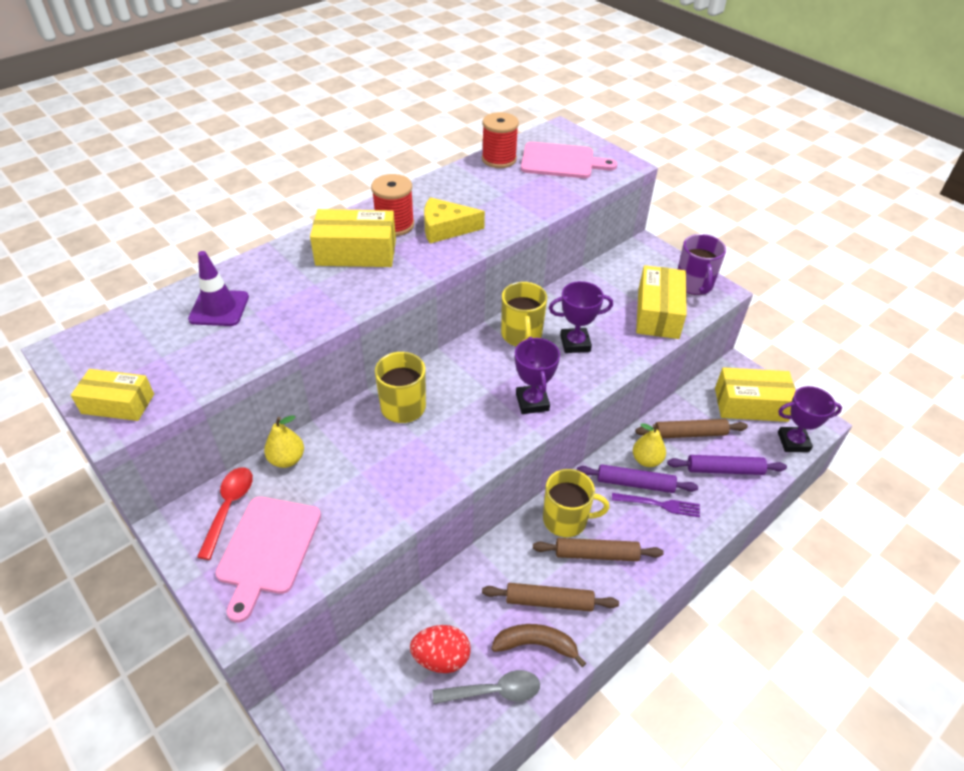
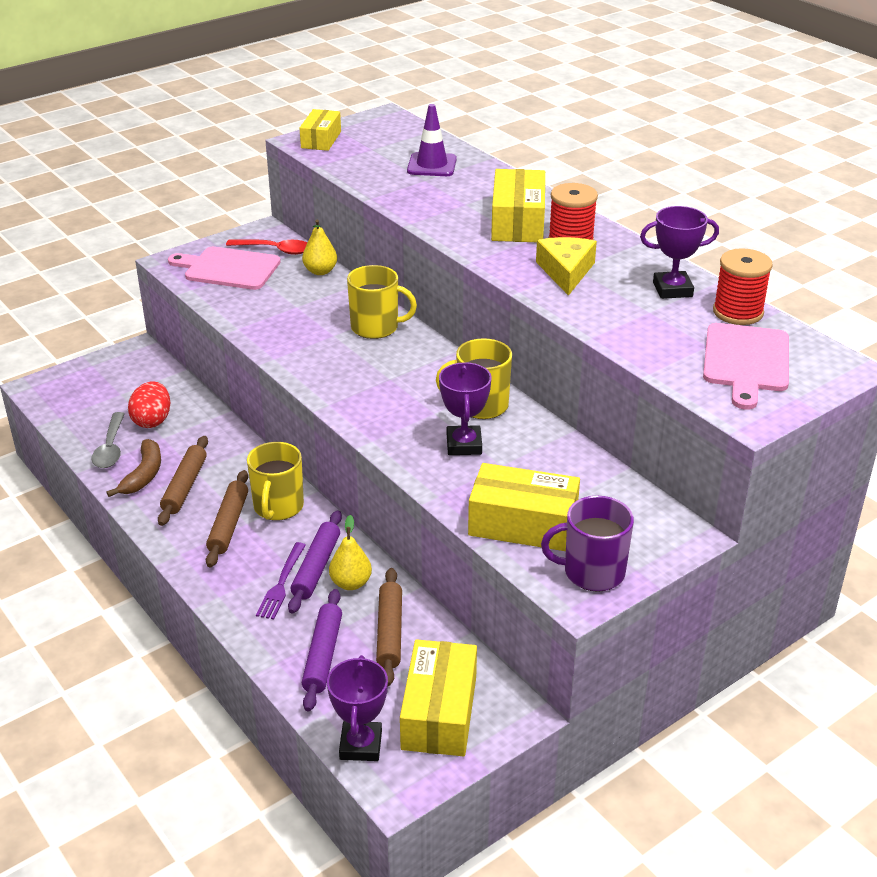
camera: 95 degrees right, 10 degrees down
purple trophy [515,337,560,414] -> purple trophy moved to [640,206,719,299]

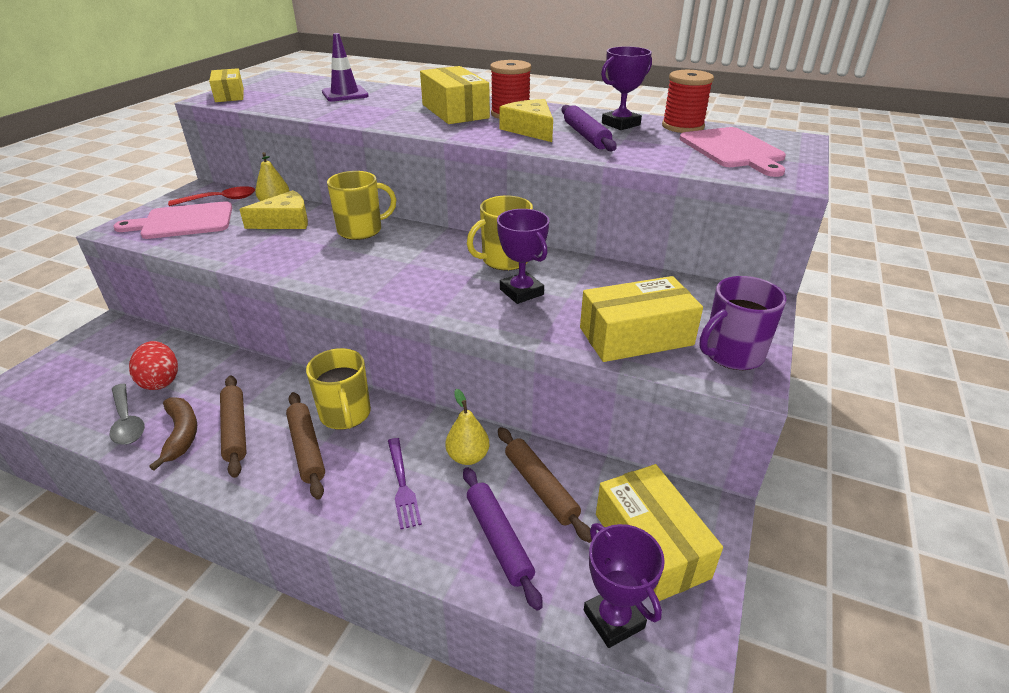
camera: 30 degrees left, 0 degrees up
purple rolling pin [288,510,342,614] -> purple rolling pin moved to [561,105,617,151]
none -> yellow cheese [239,190,308,229]

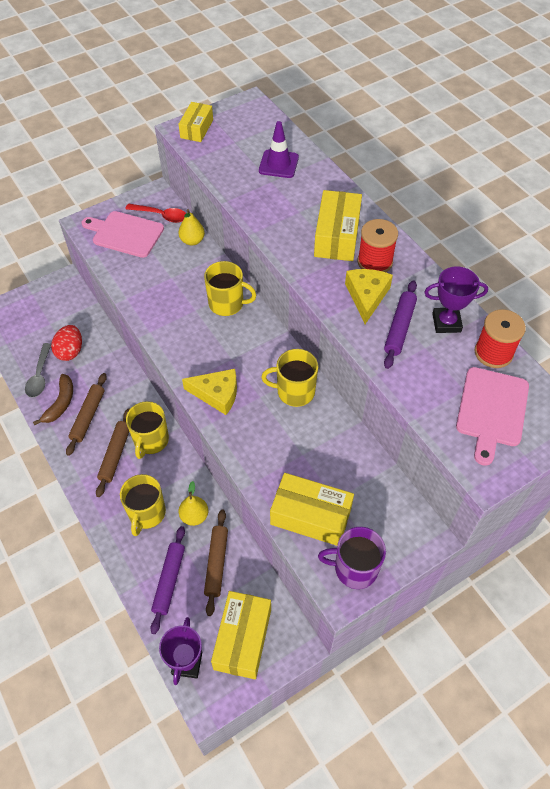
camera: 35 degrees right, 20 degrees up
yellow cheese [239,190,308,229] -> yellow cheese moved to [182,369,237,415]
purple fork [388,438,422,530] -> yellow mug [120,474,166,536]
purple trophy [497,209,549,304] -> none

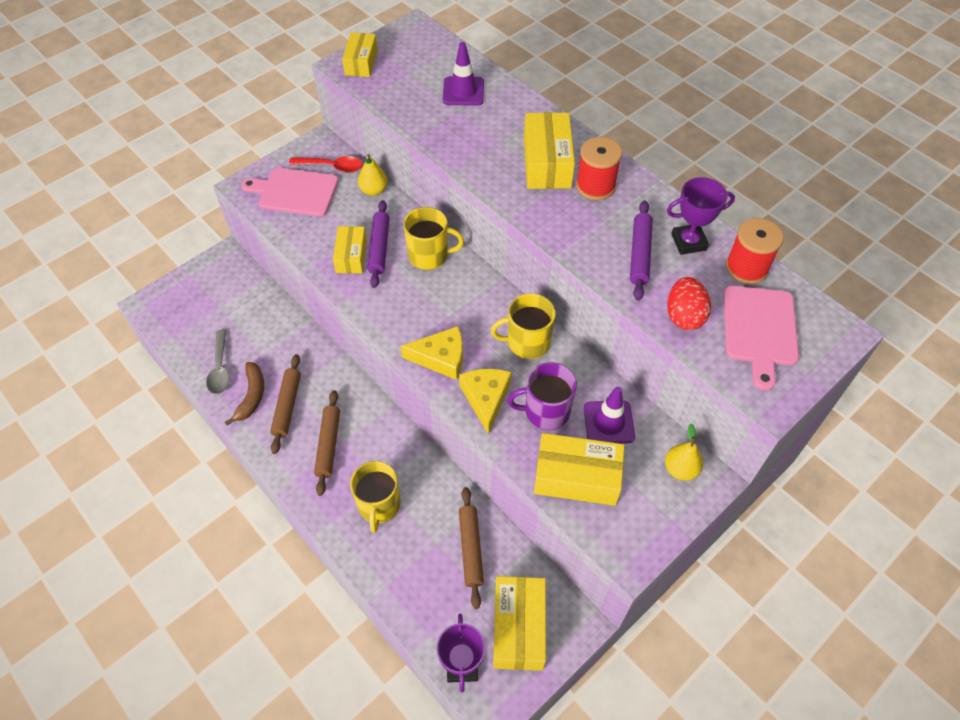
camera: 10 degrees left, 0 degrees up
red egg [51,325,82,361] -> red egg moved to [667,277,711,330]
yellow mug [126,401,169,459] -> none
purple rolling pin [151,526,185,634] -> purple rolling pin moved to [368,200,390,288]
yellow pear [179,481,208,526] -> yellow pear moved to [665,423,703,481]
purple mug [318,527,386,589] -> purple mug moved to [507,362,577,430]
yellow cheese [345,269,393,324] -> yellow cheese moved to [459,369,512,435]
none -> yellow box [333,226,367,273]
none -> purple traffic cone [584,386,635,444]

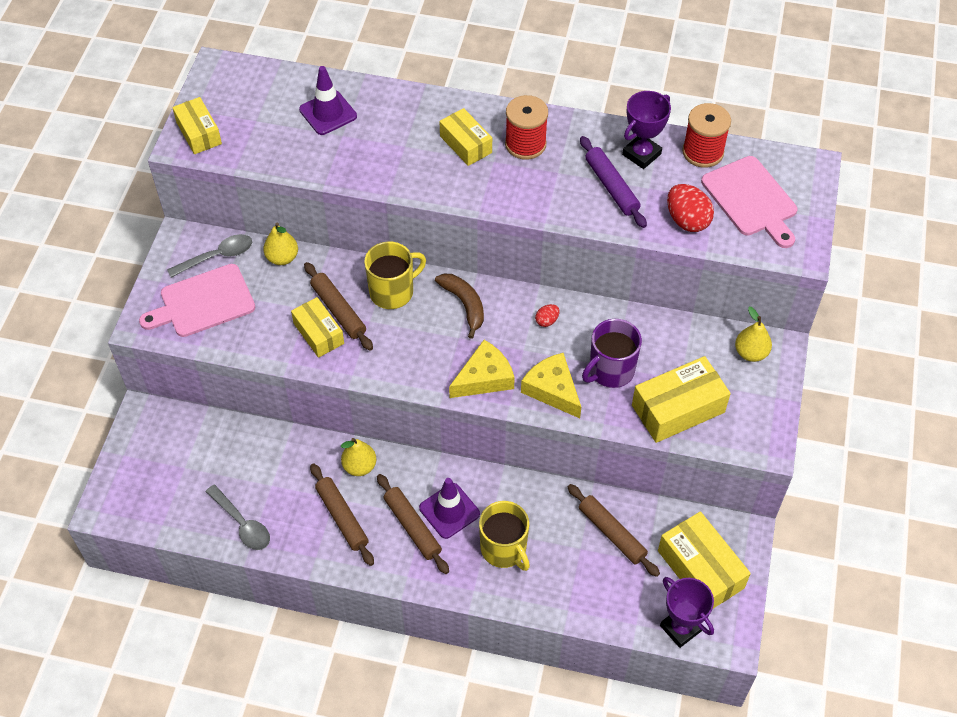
camera: 35 degrees left, 0 degrees up
brown banana [225,362,264,426] -> brown banana moved to [435,274,484,339]
red spoon [289,156,363,172] -> grey spoon [167,234,252,278]
purple rolling pin [368,200,390,288] -> brown rolling pin [304,262,373,351]
yellow mug [491,293,556,359] -> red egg [535,304,560,327]
yellow box [524,112,575,189] -> yellow box [439,108,492,166], size x0.64
purple traffic cone [584,386,635,444] -> purple traffic cone moved to [419,478,480,539]
none -> yellow pear [341,438,376,476]

